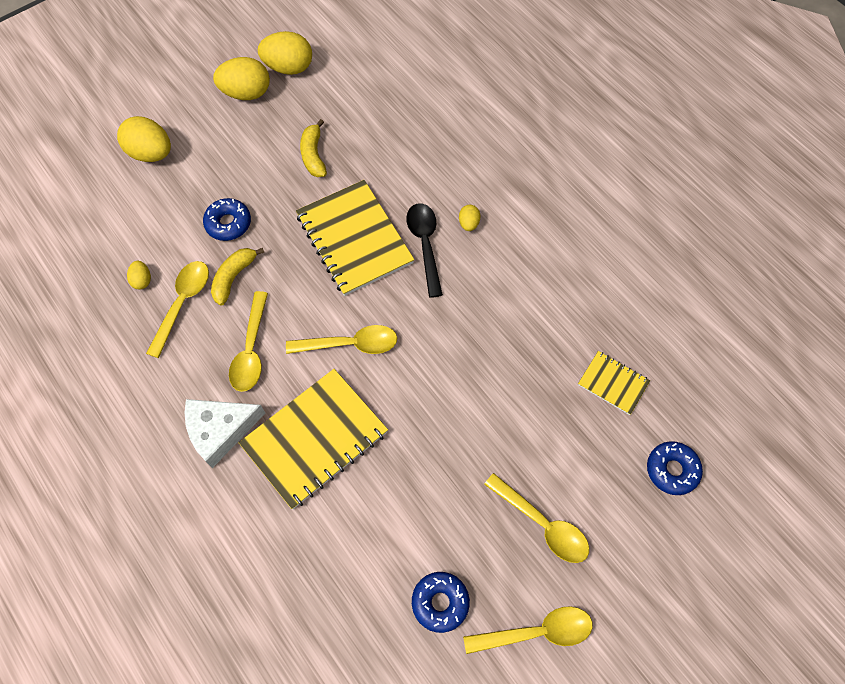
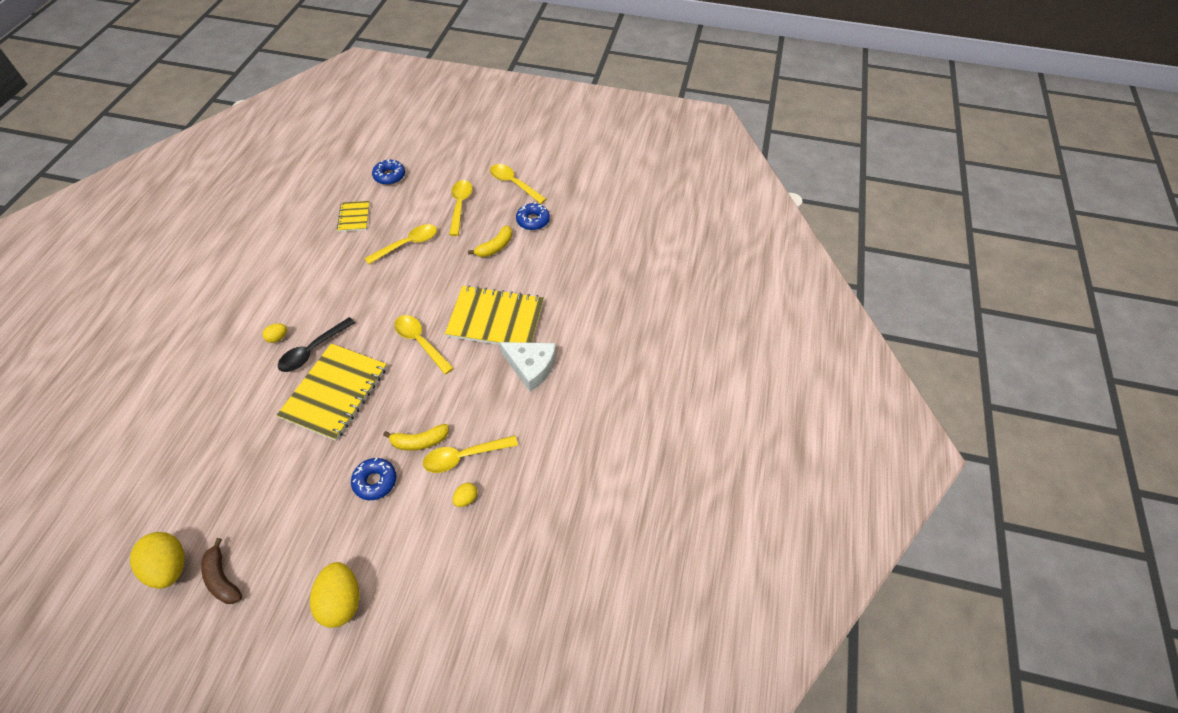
camera: 130 degrees left, 10 degrees down
yellow egg [213,57,270,100] -> brown banana [201,538,242,604]
yellow spoon [229,291,268,392] -> yellow spoon moved to [365,224,437,264]
yellow banana [300,119,327,177] -> yellow banana moved to [468,225,512,257]

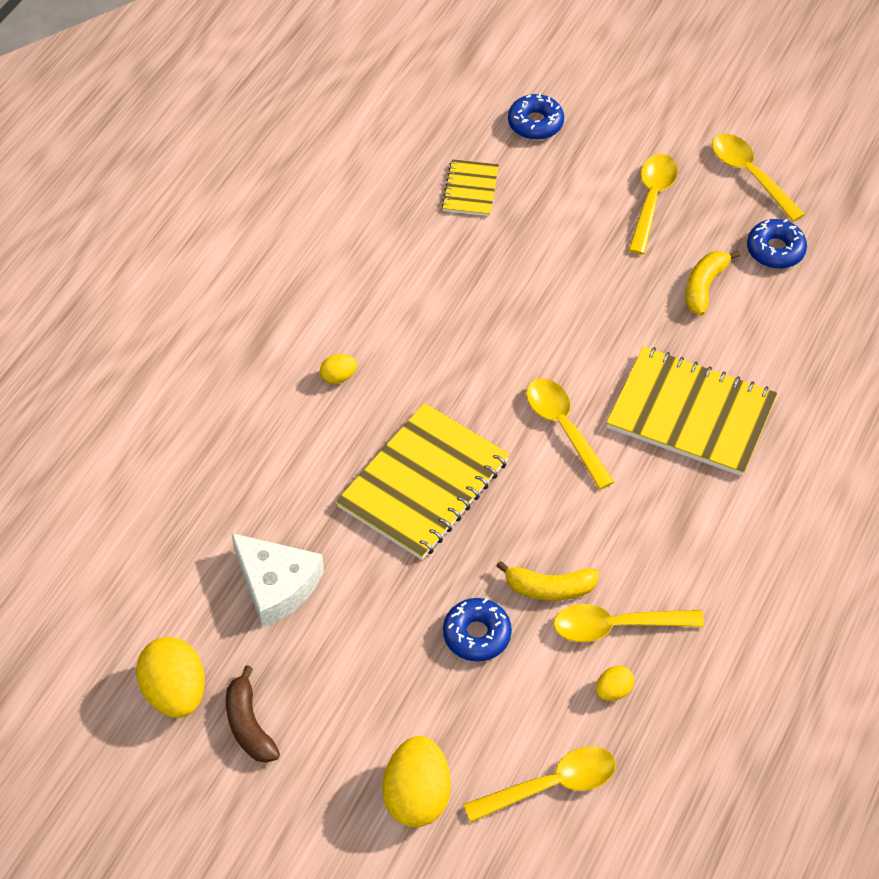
camera: 15 degrees right, 0 degrees up
black spoon [278,317,355,372] -> none
yellow spoon [365,224,437,264] -> yellow spoon moved to [463,747,616,823]
yellow banana [468,225,512,257] -> yellow banana turned 150 degrees clockwise [685,250,740,316]
white cheese [499,342,556,392] -> white cheese moved to [231,533,324,628]

